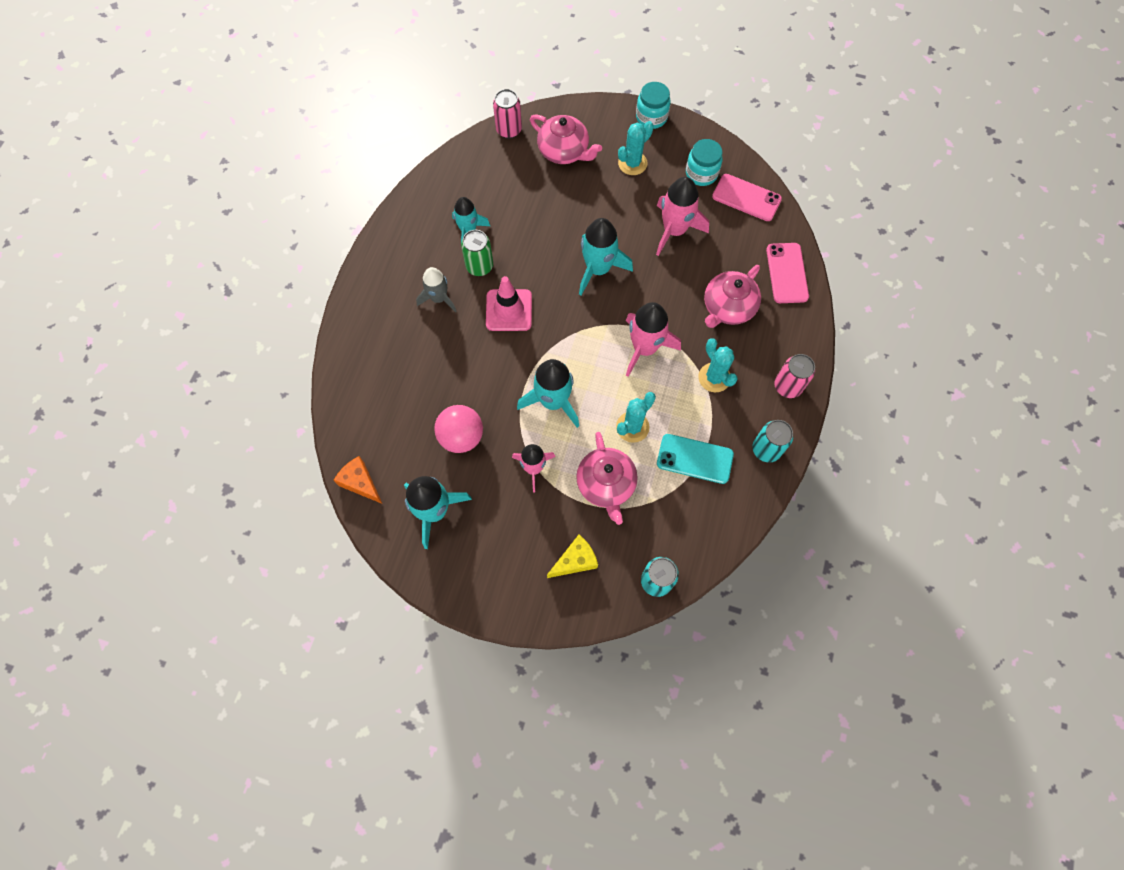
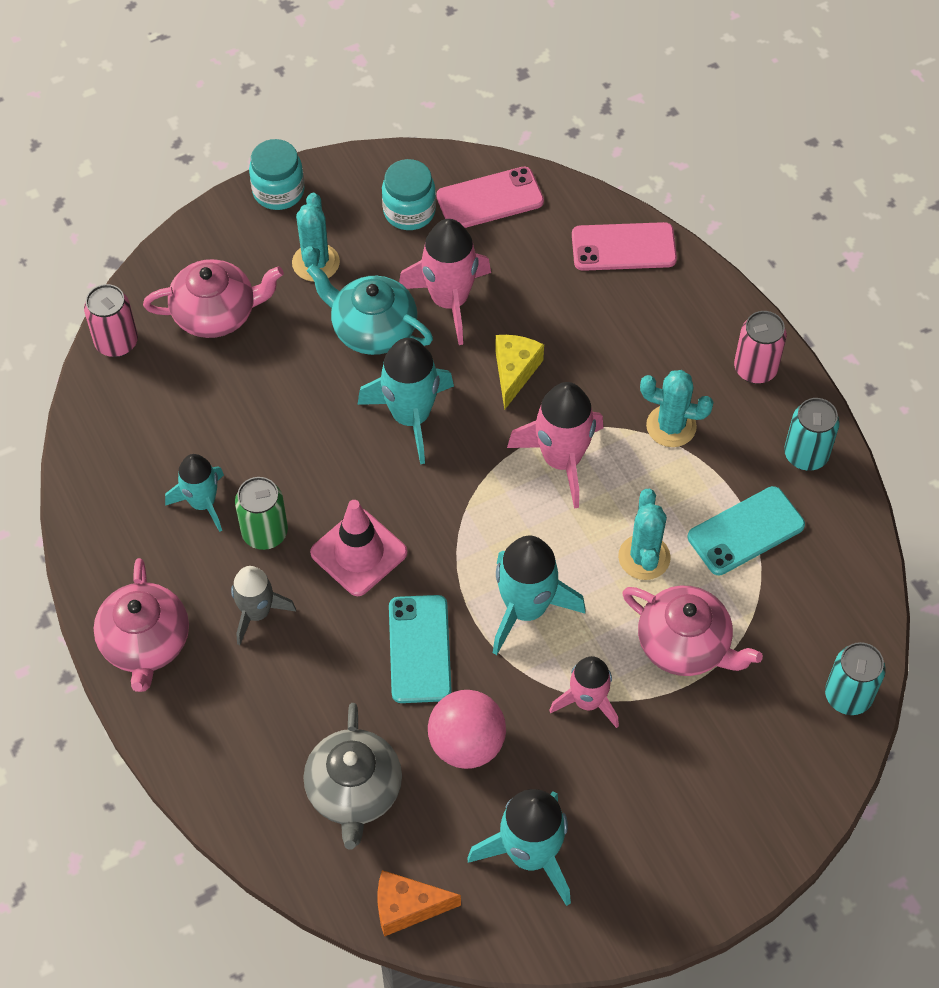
camera: 45 degrees left, 10 degrees down
yellow cheese [547,535,598,578] -> yellow cheese moved to [495,335,544,410]
pink teapot [704,265,761,328] -> pink teapot moved to [94,558,189,692]
pink phone [766,243,809,303] -> pink phone turned 45 degrees counterclockwise [572,222,677,271]
none -> grey teapot [304,703,402,850]
none -> turquoise teapot [307,264,433,355]
none -> turquoise phone [389,595,452,703]

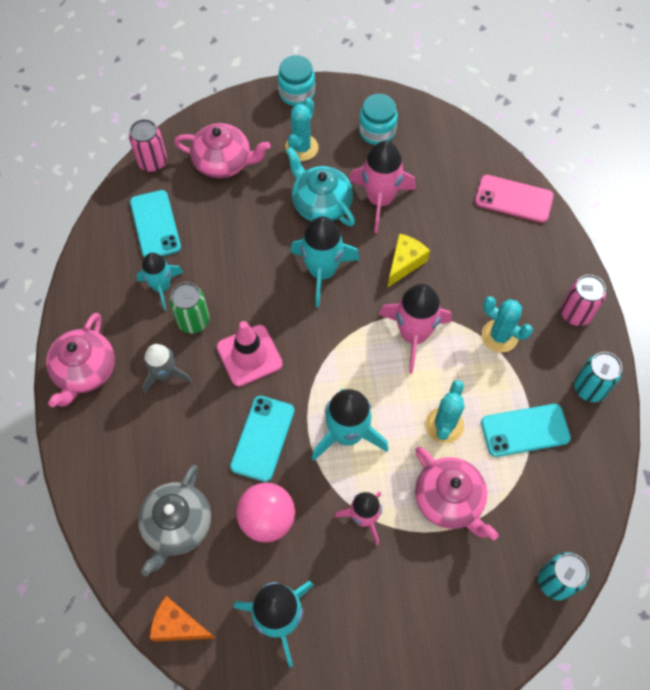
camera: 20 degrees right, 5 degrees up
pink phone [436,167,544,228] -> none
none -> turquoise phone [130,190,181,258]

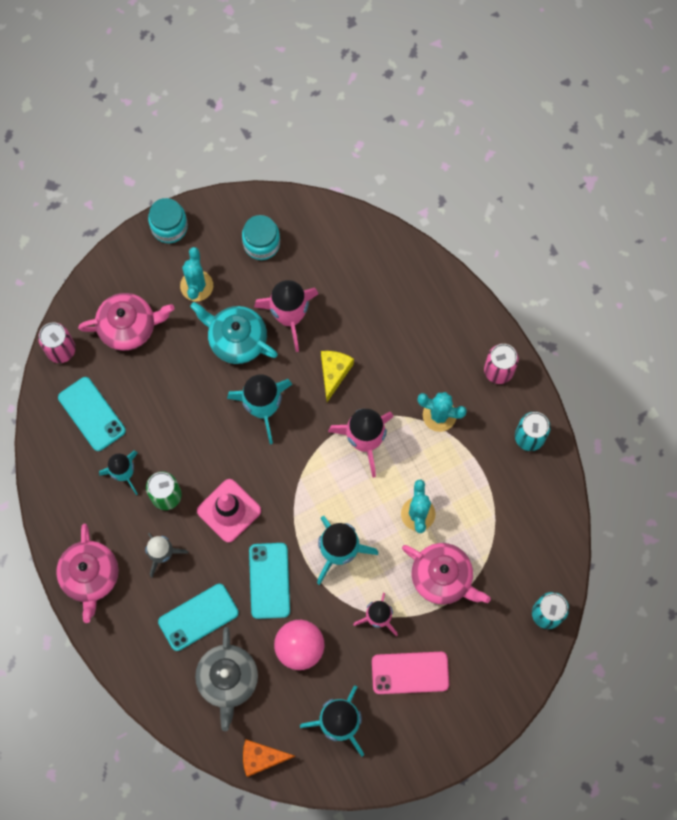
camera: 20 degrees left, 10 degrees up
pink phone [475,175,554,223] -> pink phone moved to [372,652,449,694]
turquoise phone [481,404,571,457] -> turquoise phone moved to [158,584,239,651]

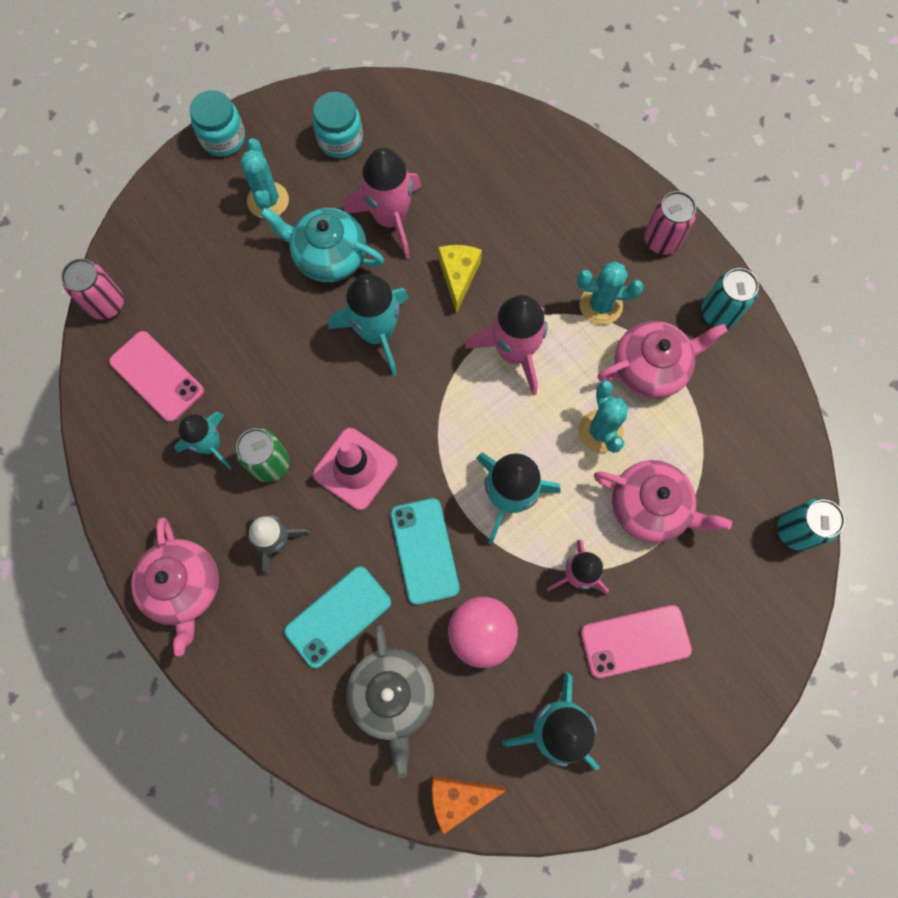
camera: 10 degrees left, 0 degrees up
turquoise phone [58,377,126,451] -> pink phone [109,331,204,422]
pink teapot [78,293,174,351] -> pink teapot moved to [597,321,728,398]

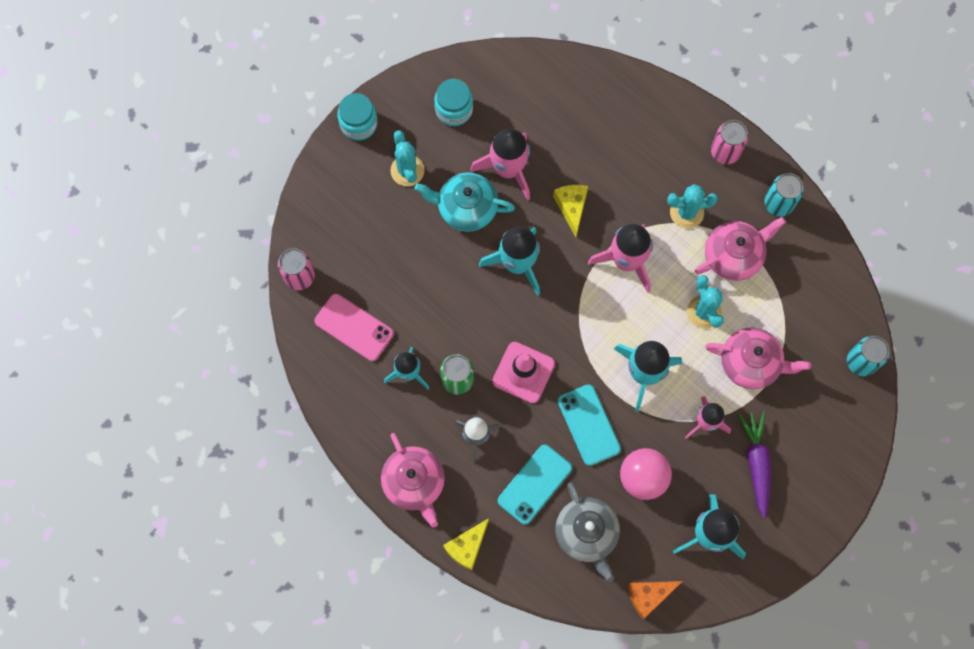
camera: 10 degrees left, 0 degrees up
pink phone [581,605,692,678] -> purple carrot [738,411,771,519]
none -> yellow cheese [443,518,489,570]

